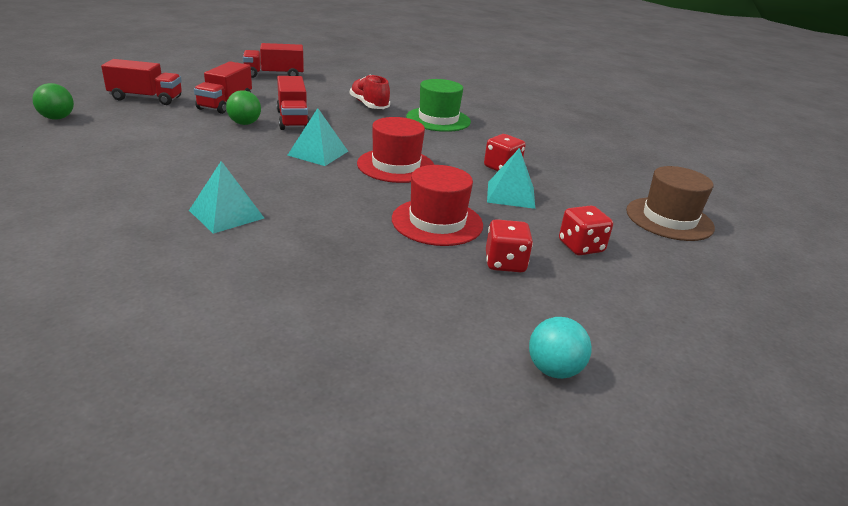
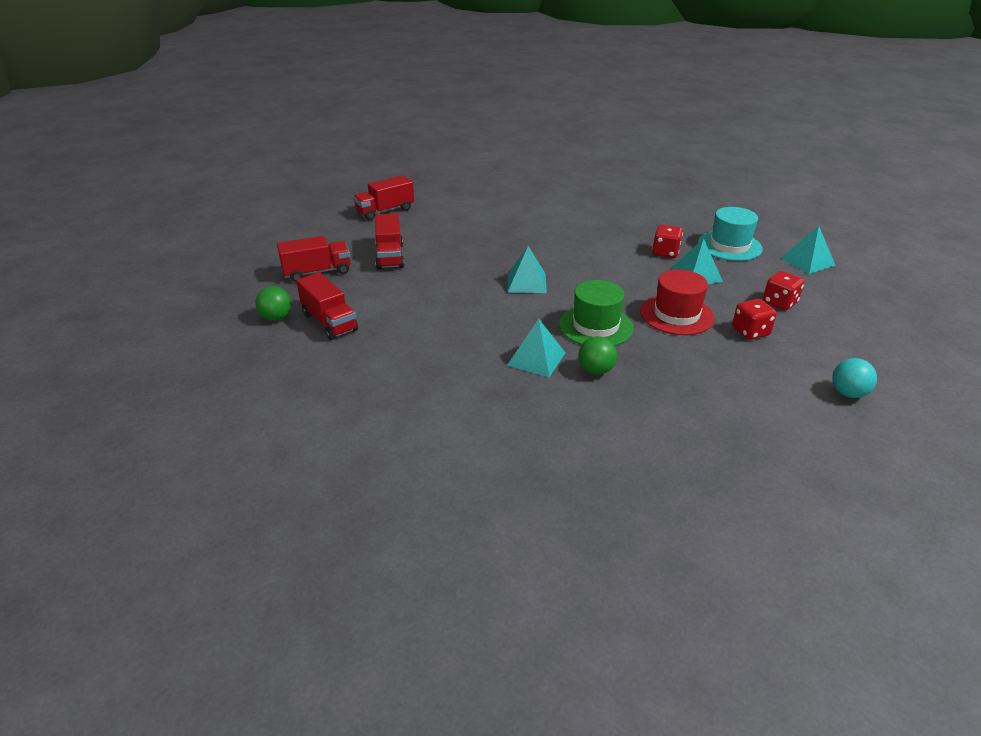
camera: 20 degrees left, 5 degrees up
green ball [226,90,261,125] -> green ball moved to [578,336,617,375]
red truck [276,76,310,130] -> red truck moved to [296,272,358,340]
red shoe [350,75,390,109] -> none
red hat [357,117,434,183] -> none
green hat [406,79,471,132] -> green hat moved to [559,280,634,346]
brown hat [626,166,715,241] -> turquoise pyramid [781,226,836,274]
none -> turquoise hat [698,207,763,261]

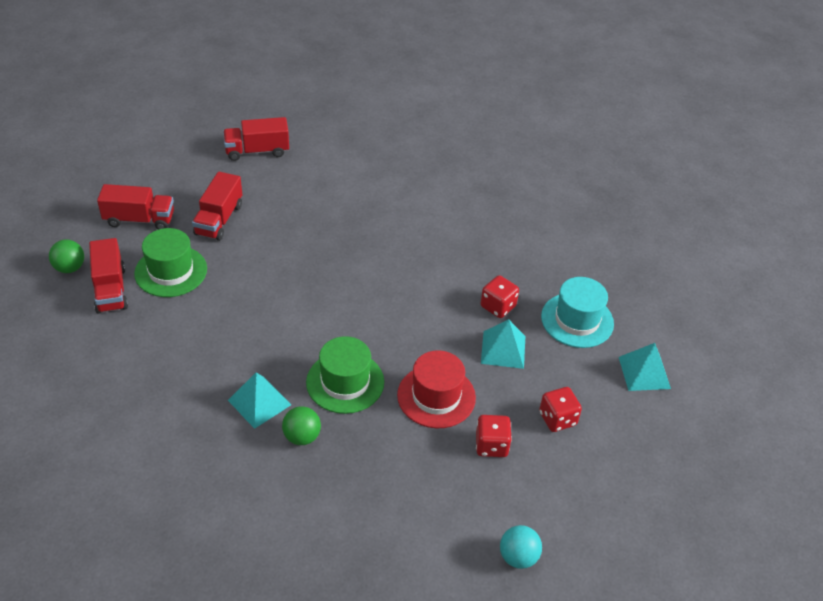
camera: 20 degrees right, 10 degrees up
turquoise pyramid [507,246,547,293] -> none
none -> green hat [134,228,207,297]

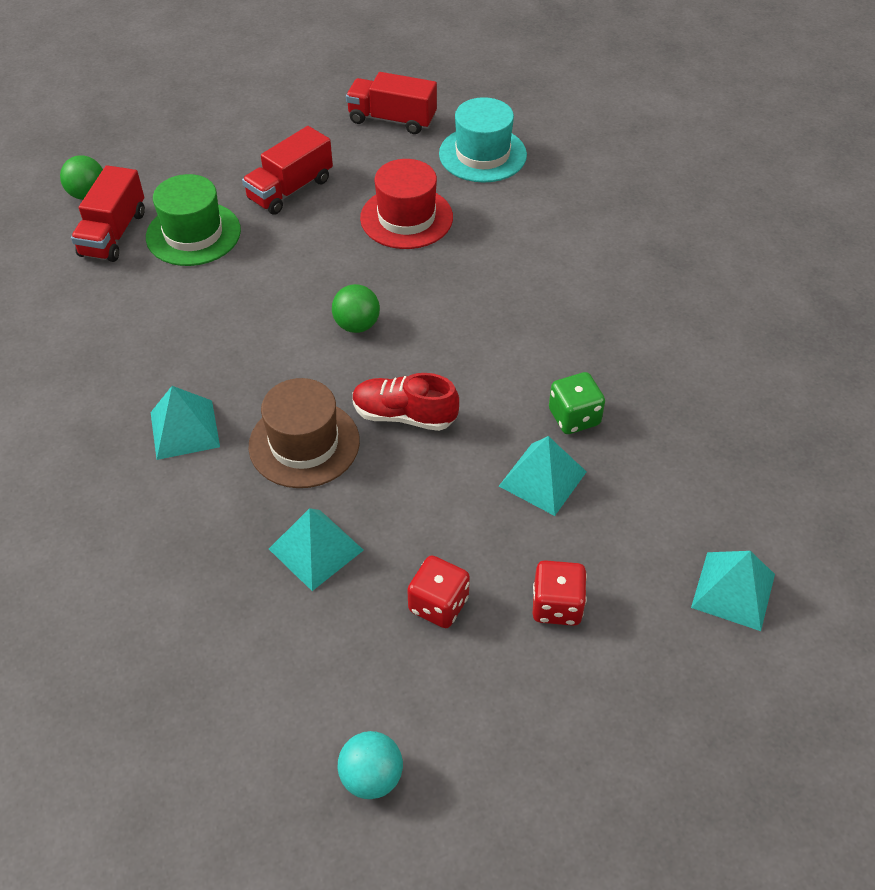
camera: 30 degrees right, 5 degrees up
red truck [97,184,174,230] -> none
green ball [282,406,321,445] -> green ball moved to [332,284,380,333]
green hat [306,336,384,414] -> brown hat [248,378,360,488]
red hat [397,350,476,428] -> red hat moved to [360,159,453,249]
red dice [481,275,519,318] -> green dice [549,372,605,434]
turquoise hat [541,277,614,348] -> turquoise hat moved to [439,97,527,183]
none -> turquoise pyramid [269,508,364,591]
none -> red shoe [352,373,459,431]

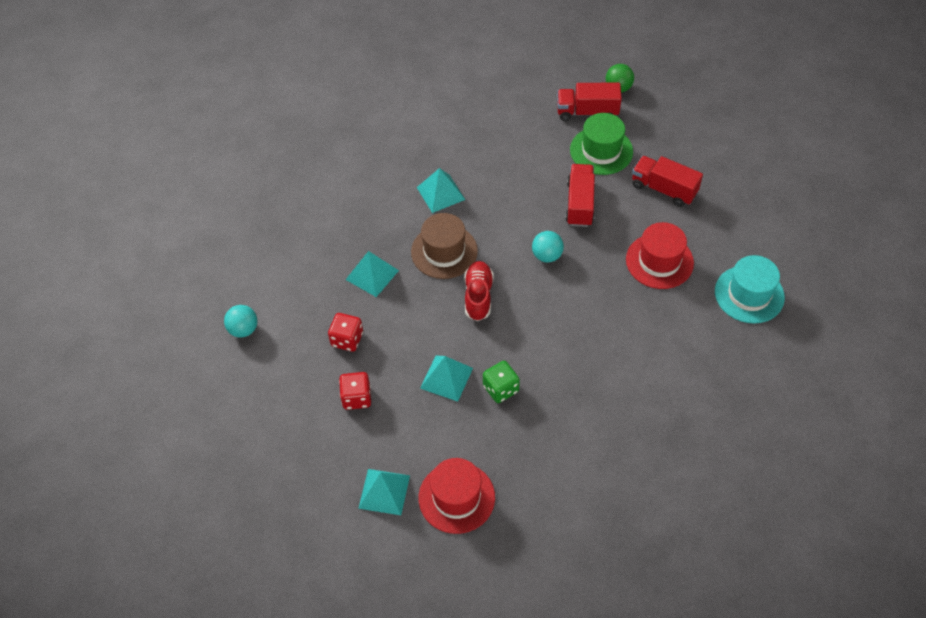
camera: 80 degrees right, 5 degrees up
green ball [332,284,380,333] -> turquoise ball [532,231,564,263]
red truck [346,72,437,134] -> red truck moved to [565,164,595,227]
none -> red hat [419,458,495,534]

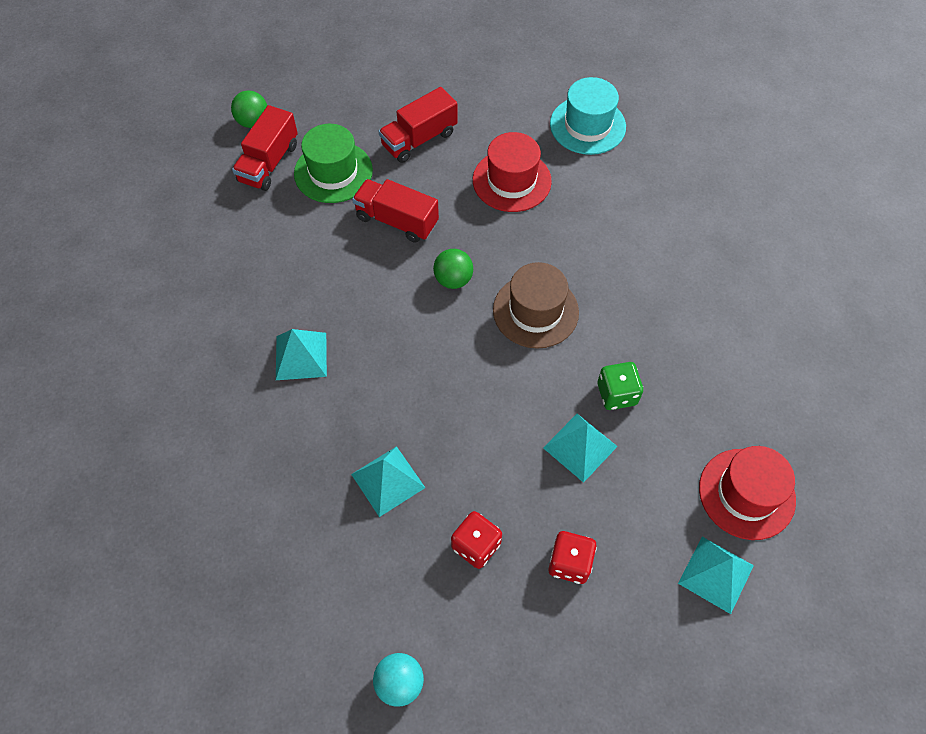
camera: 70 degrees left, 5 degrees up
brown hat [411,213,478,279] -> brown hat moved to [493,262,579,349]
red shoe [464,261,494,321] -> none
turquoise ball [532,231,564,263] -> green ball [433,249,473,289]

